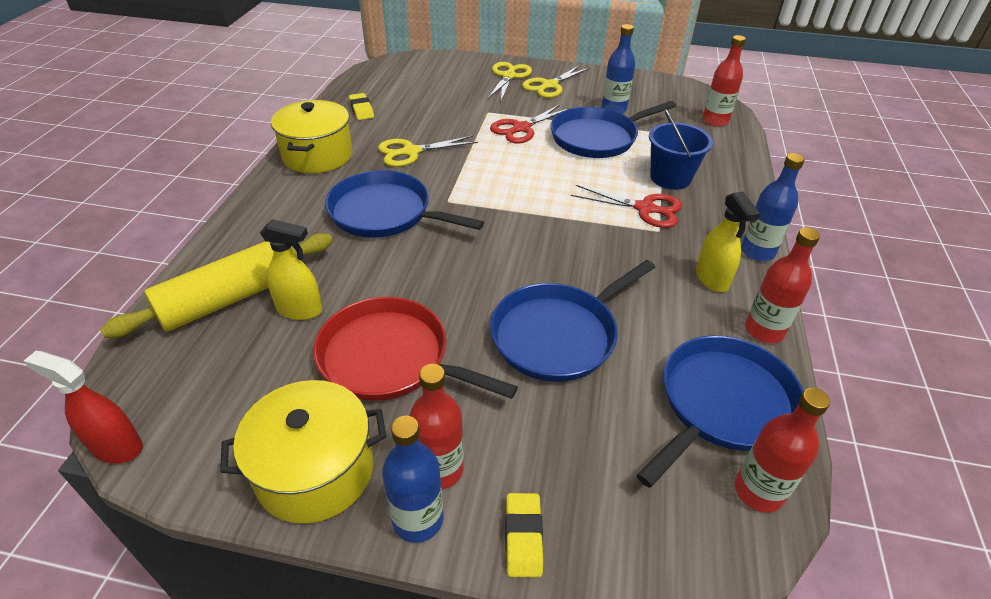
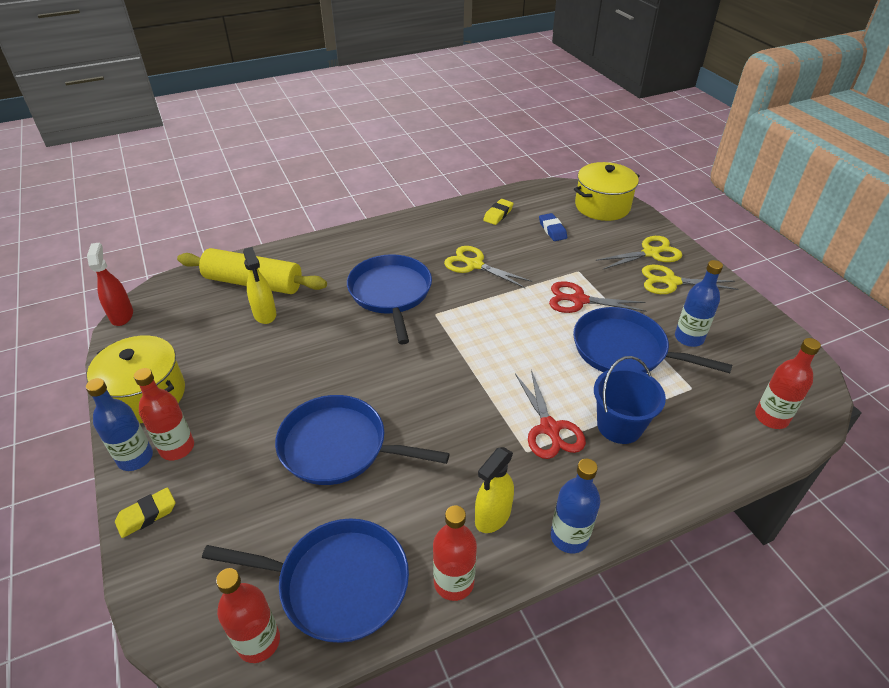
camera: 55 degrees right, 0 degrees up
yellow pot [271,100,353,174] -> yellow pot moved to [574,162,640,221]
red pan [313,297,518,401] -> none
none -> blue eraser [539,213,567,241]

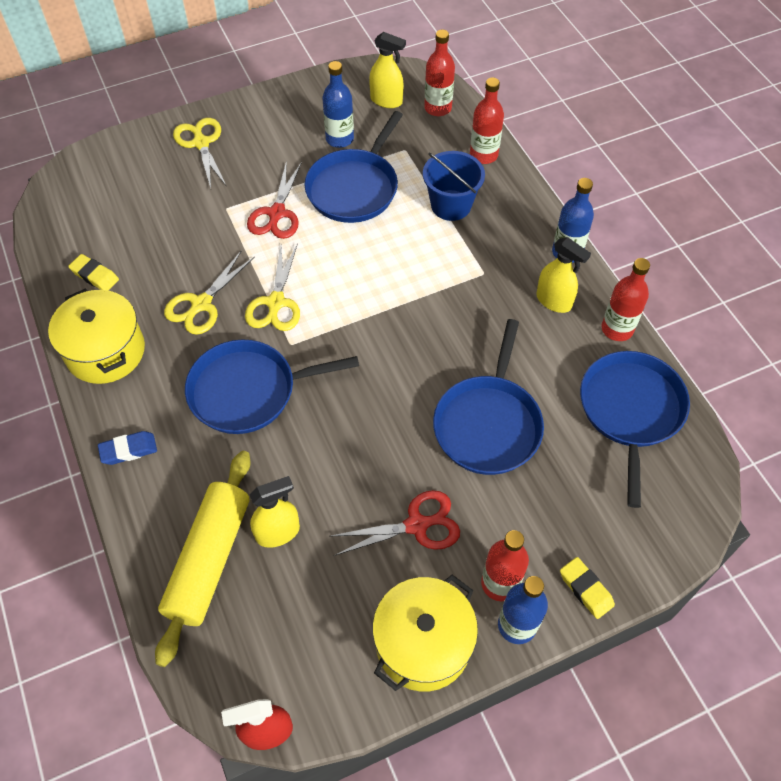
camera: 90 degrees left, 15 degrees up
red bottle [216,568,280,663] -> red bottle moved to [470,77,504,164]
red scissors [515,370,586,459] -> red scissors moved to [329,490,460,556]
blue eraser [539,213,567,241] -> blue eraser moved to [98,431,157,465]
yellow pot [574,162,640,221] -> yellow pot moved to [48,288,145,384]
yellow scissors [642,265,738,294] -> yellow scissors moved to [245,243,300,331]
none -> yellow spray bottle [369,32,406,108]

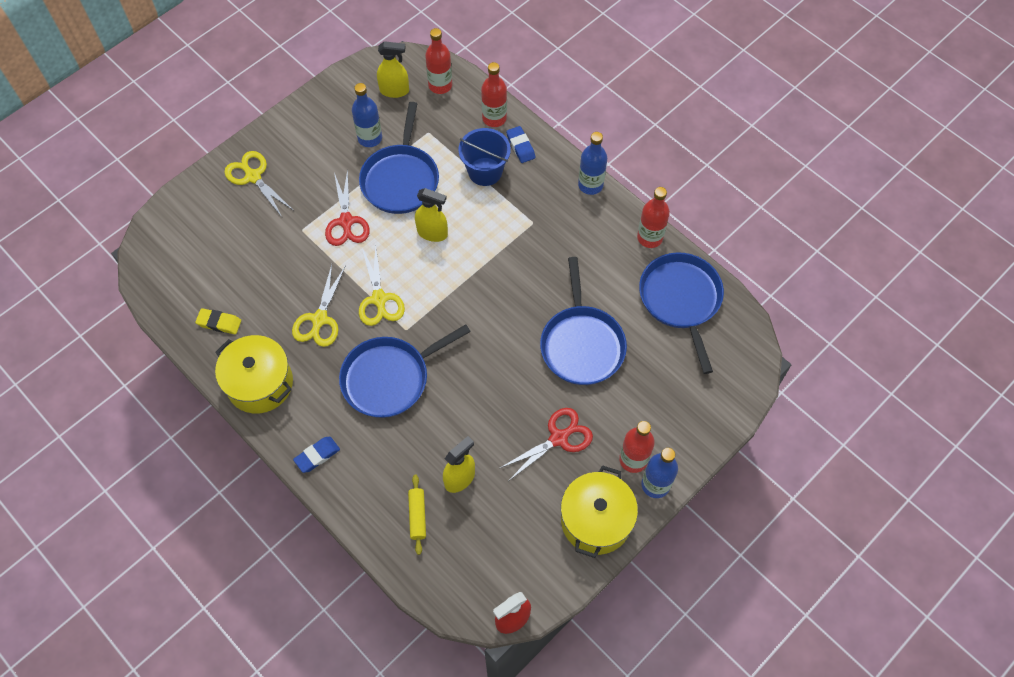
camera: 20 degrees left, 5 degrees up
yellow rolling pin [155,451,251,667] -> yellow rolling pin [408,475,426,555], size x0.46
yellow spray bottle [536,237,591,313] -> yellow spray bottle moved to [415,188,448,242]
yellow eraser [560,557,615,619] -> none
none -> blue eraser [506,126,535,163]

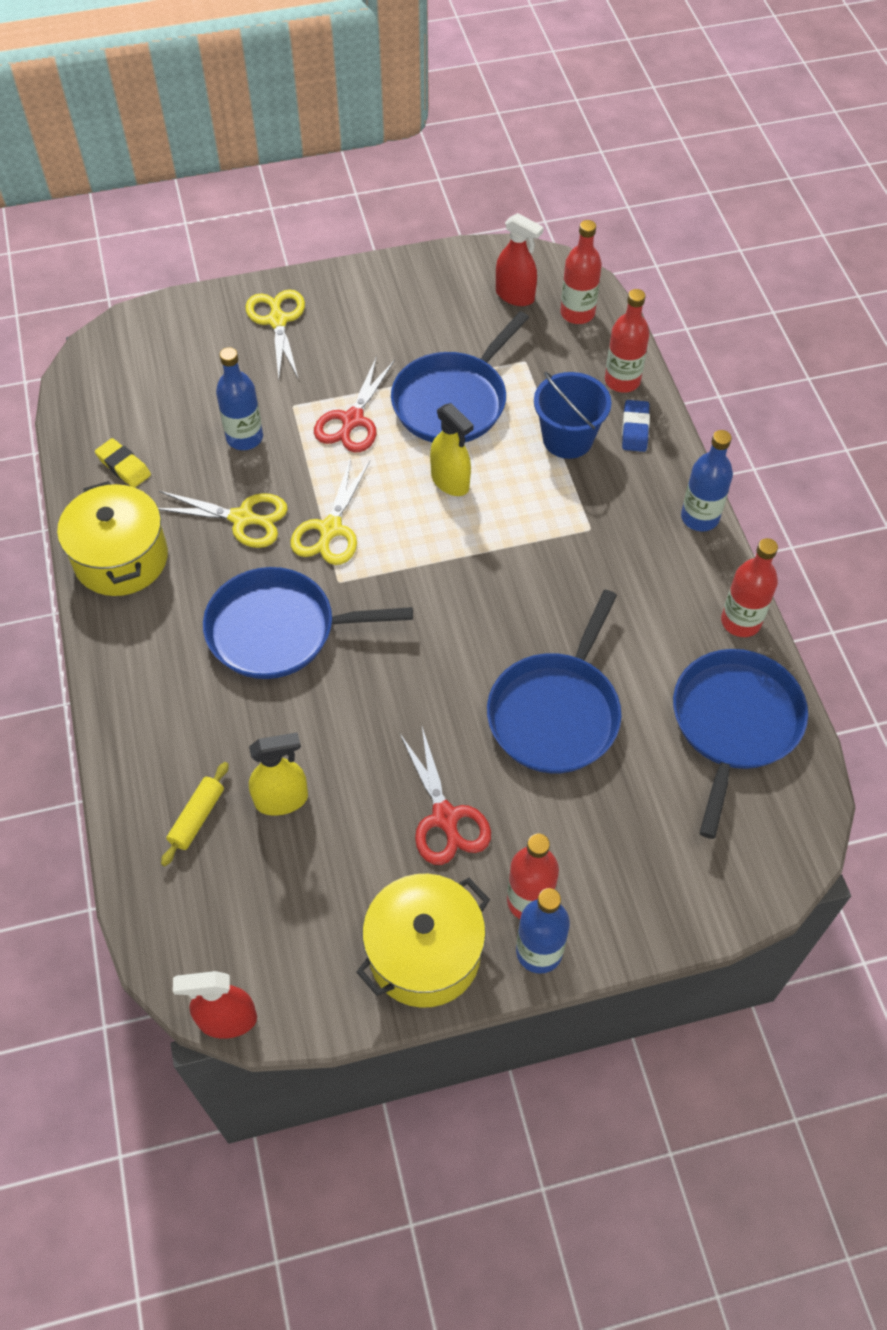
camera: 30 degrees right, 5 degrees down
yellow scissors [292,265,346,347] -> yellow scissors turned 120 degrees counterclockwise [158,491,288,548]
blue eraser [293,437,340,473] -> none
blue bottle [352,83,382,147] -> blue bottle moved to [216,347,263,450]
yellow spray bottle [377,41,409,98] -> red spray bottle [496,213,544,306]
red scissors [500,408,593,480] -> red scissors turned 75 degrees clockwise [400,727,491,865]

